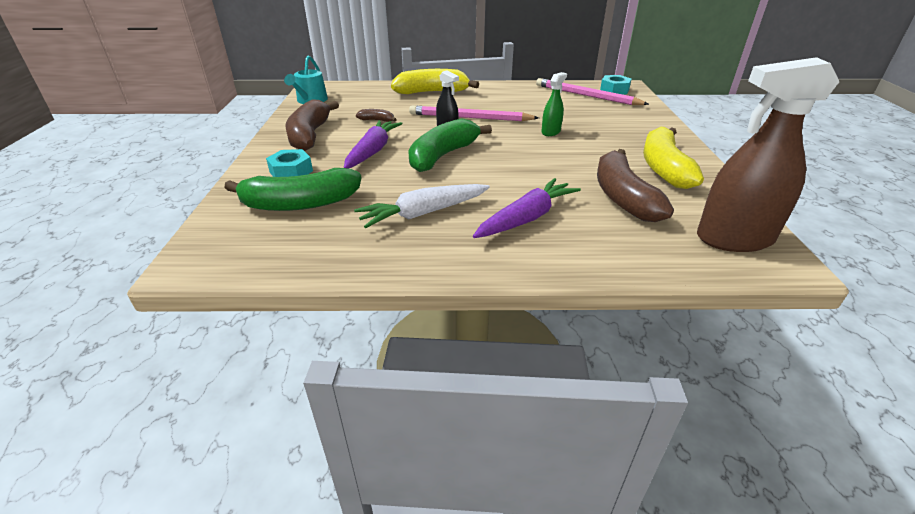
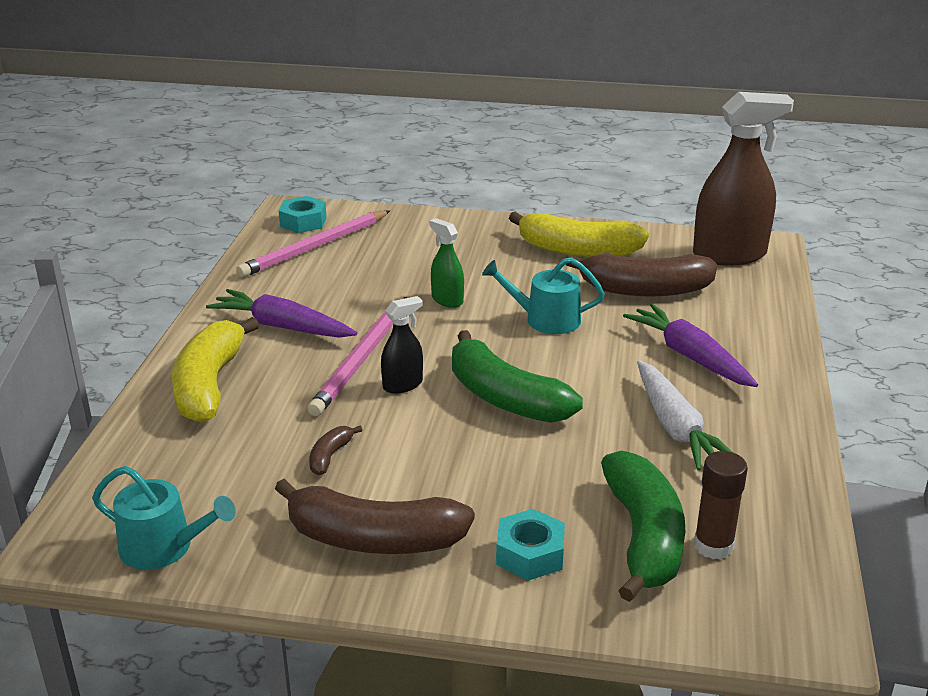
camera: 80 degrees left, 5 degrees down
purple carrot [344,120,403,169] -> purple carrot moved to [206,289,357,338]
brown spray bottle [697,57,839,252] -> brown spray bottle turned 105 degrees counterclockwise [693,92,794,266]
none -> turquoise watering can [482,257,605,334]
none -> brown glue stick [694,451,748,560]

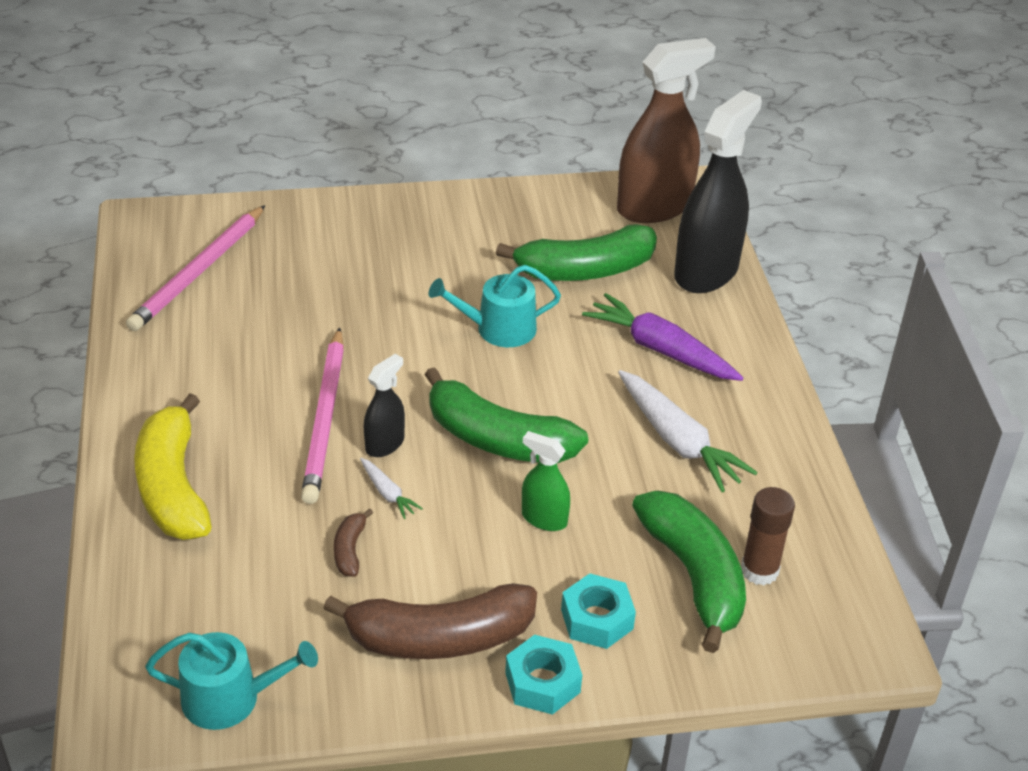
camera: 20 degrees left, 10 degrees up
purple carrot [206,289,357,338] -> none
turquoise nut [279,196,327,233] -> turquoise nut moved to [505,635,582,715]
green spray bottle [429,218,464,308] -> green spray bottle moved to [522,431,570,531]
yellow banana [509,212,649,257] -> none
brown banana [566,253,717,297] -> green banana [496,224,657,281]
none -> white carrot [360,458,423,519]
none -> black spray bottle [674,90,762,293]

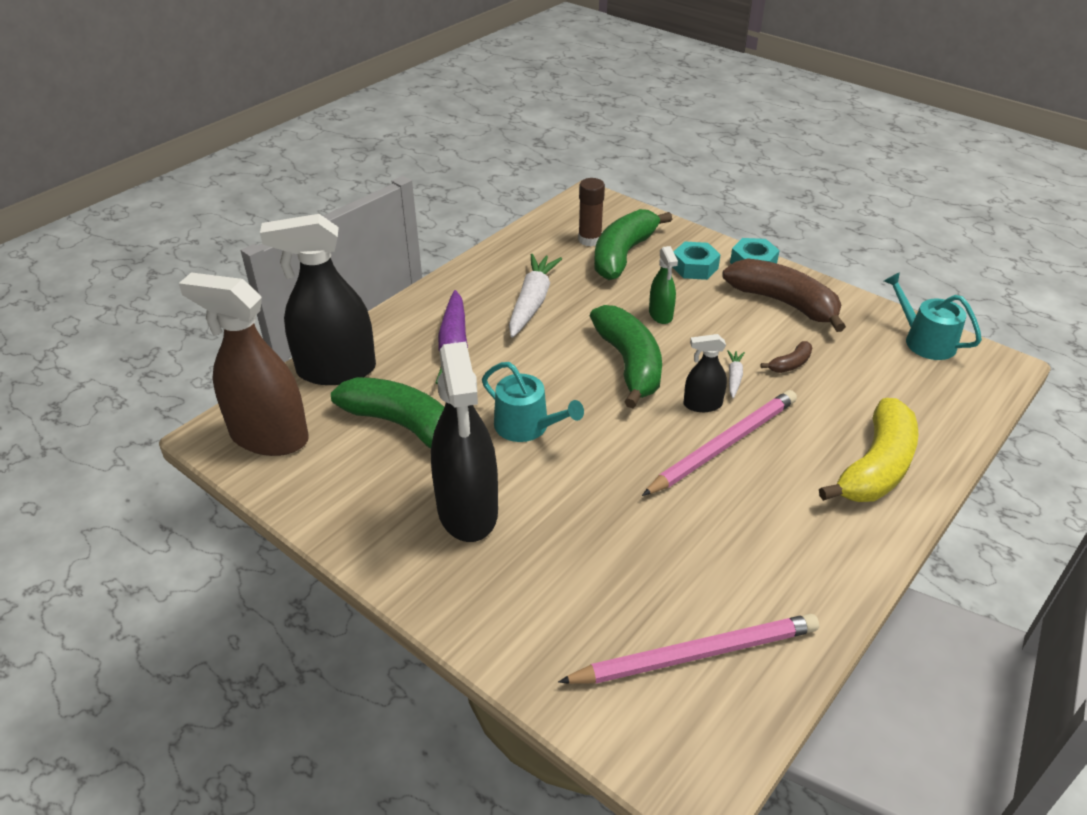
camera: 130 degrees left, 0 degrees up
none -> black spray bottle [431,342,498,542]

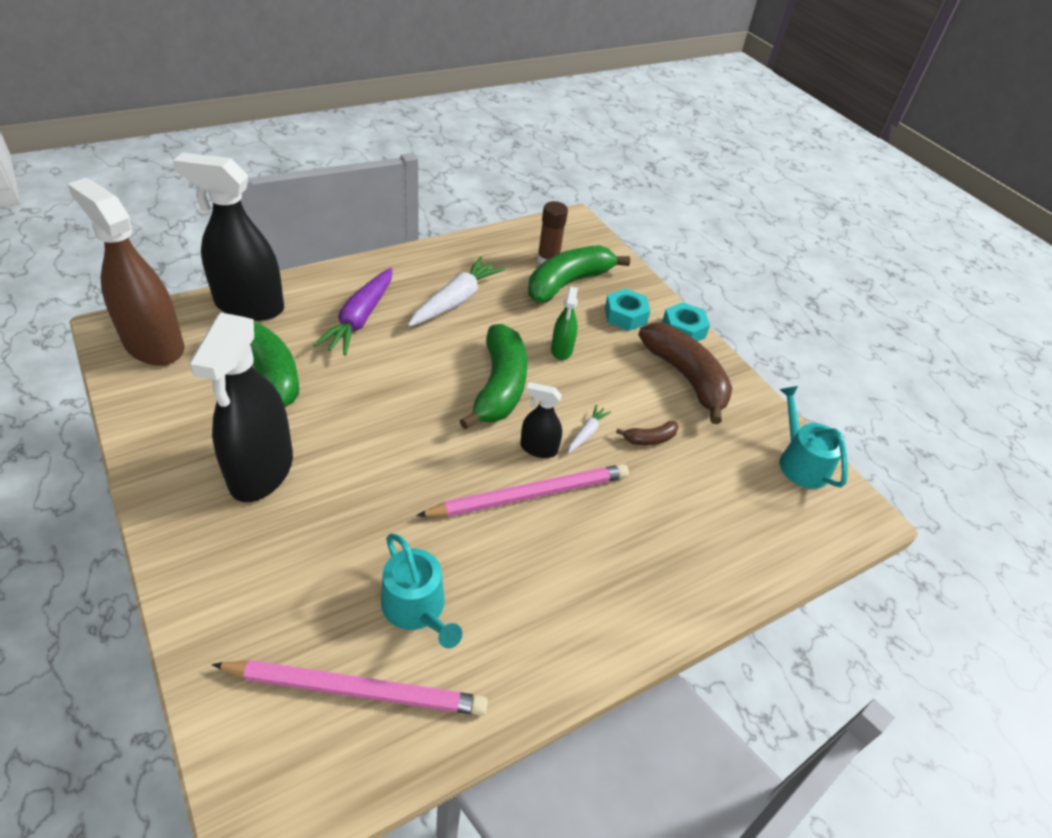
camera: 15 degrees right, 5 degrees up
turquoise watering can [482,362,584,442] -> turquoise watering can moved to [381,534,462,648]
yellow banana [819,398,918,502] -> none

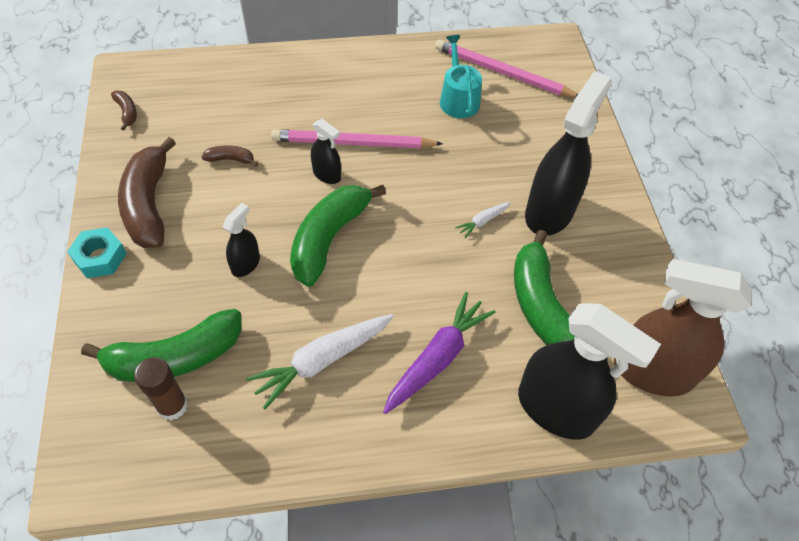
camera: 155 degrees left, 10 degrees up
brown spray bottle [67,178,184,366] -> brown spray bottle turned 135 degrees clockwise [614,259,752,396]
green spray bottle [551,287,578,360] -> black spray bottle [222,203,260,277]
white carrot [568,405,611,453] -> white carrot moved to [455,202,511,238]
turquoise nut [605,288,650,331] -> none
turquoise watering can [780,386,848,489] -> brown banana [111,91,137,131]

